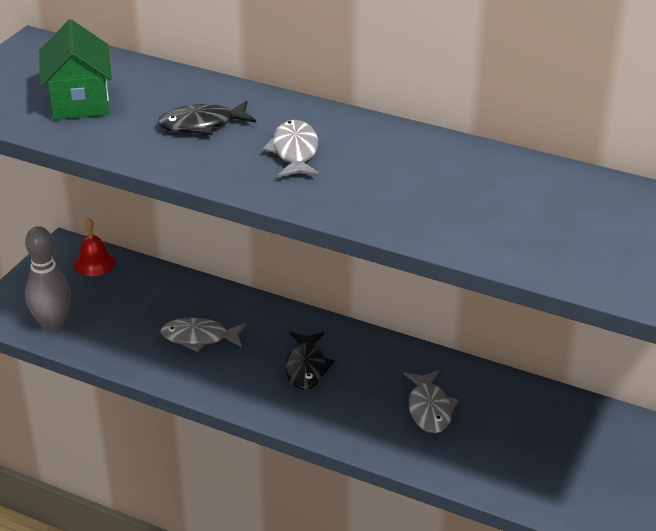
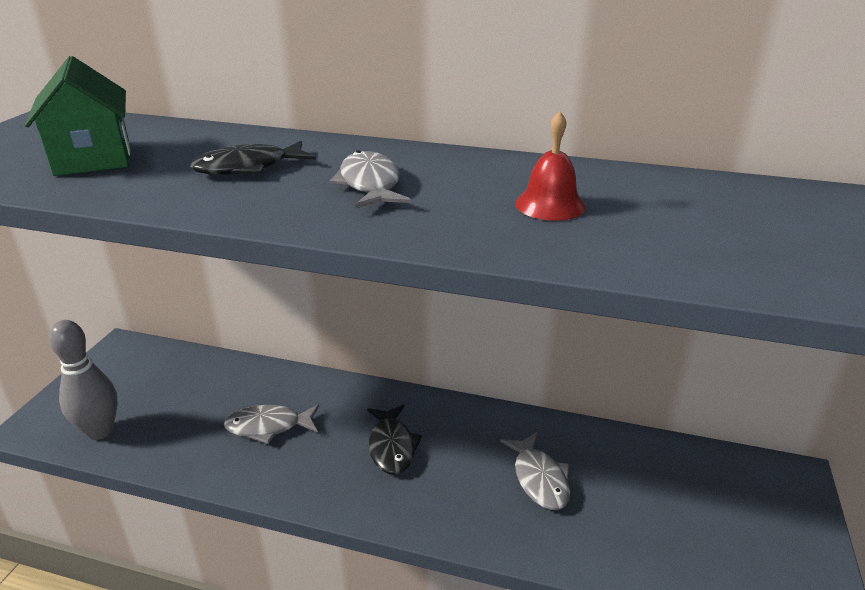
camera: 10 degrees left, 5 degrees down
red bell [74,218,115,276] -> red bell moved to [515,111,586,221]

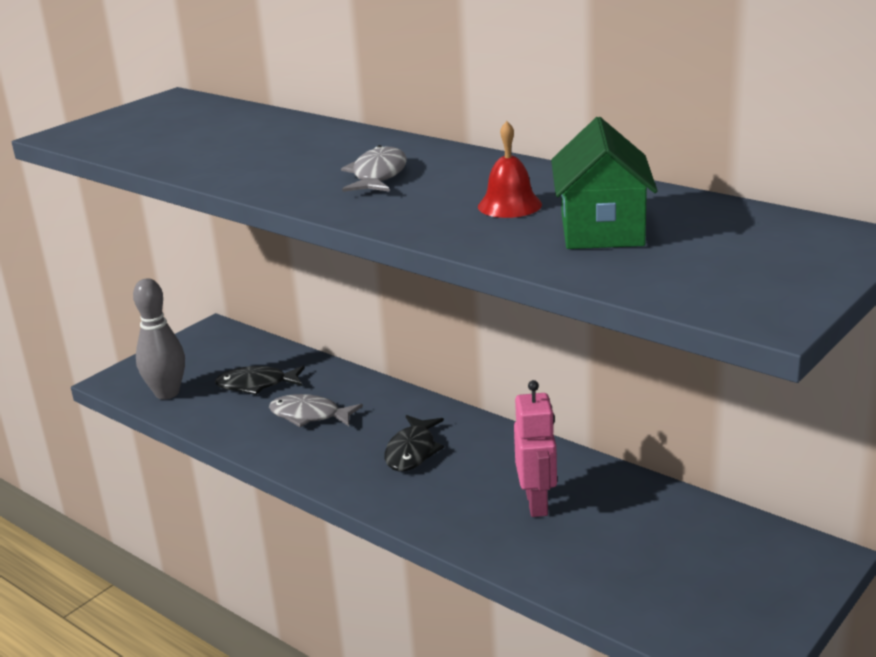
camera: 25 degrees right, 5 degrees down
green house [25,56,130,176] -> green house moved to [551,117,657,249]
black fish [190,141,316,175] -> black fish moved to [215,366,305,395]
grey fish [500,432,570,510] -> pink robot [514,380,557,517]

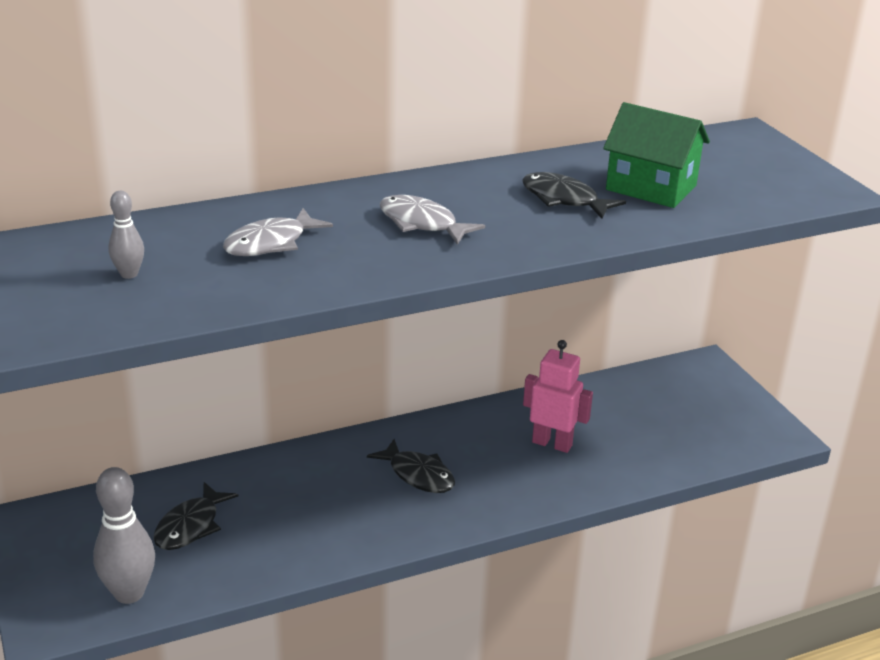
camera: 65 degrees left, 5 degrees up
grey fish [269,394,363,427] -> grey fish moved to [223,208,333,256]
red bell [478,121,542,218] -> black fish [522,172,626,219]
none -> grey bowling pin [108,191,144,279]

